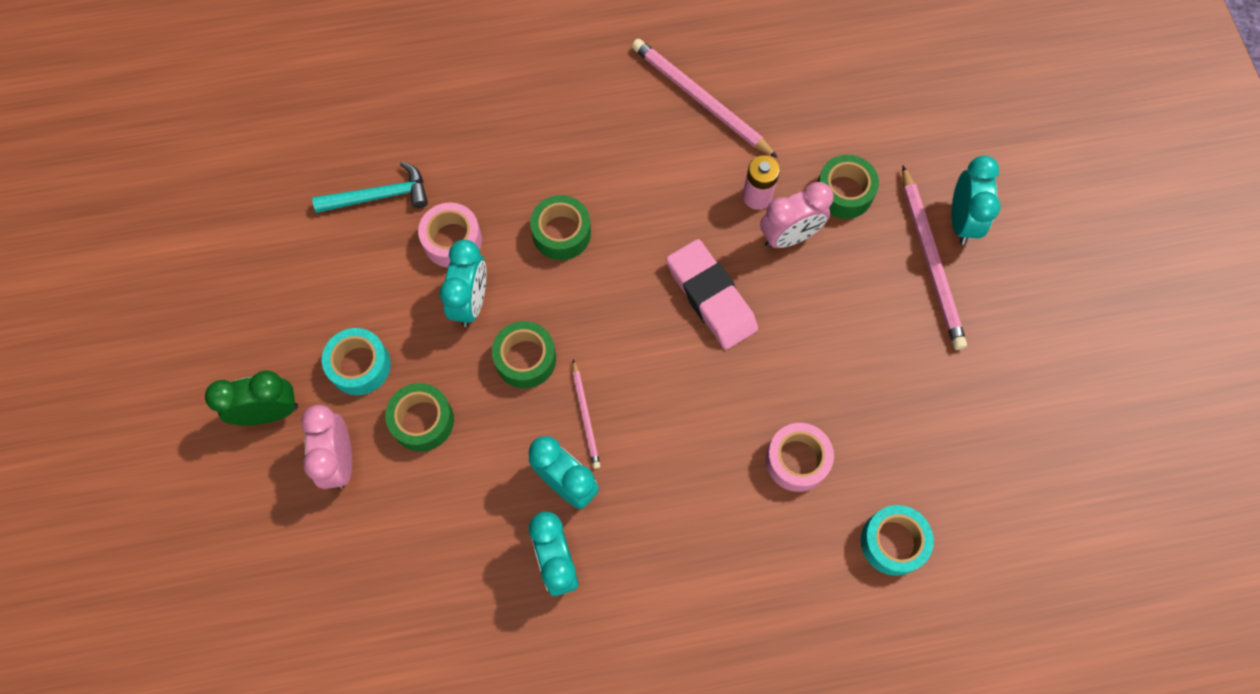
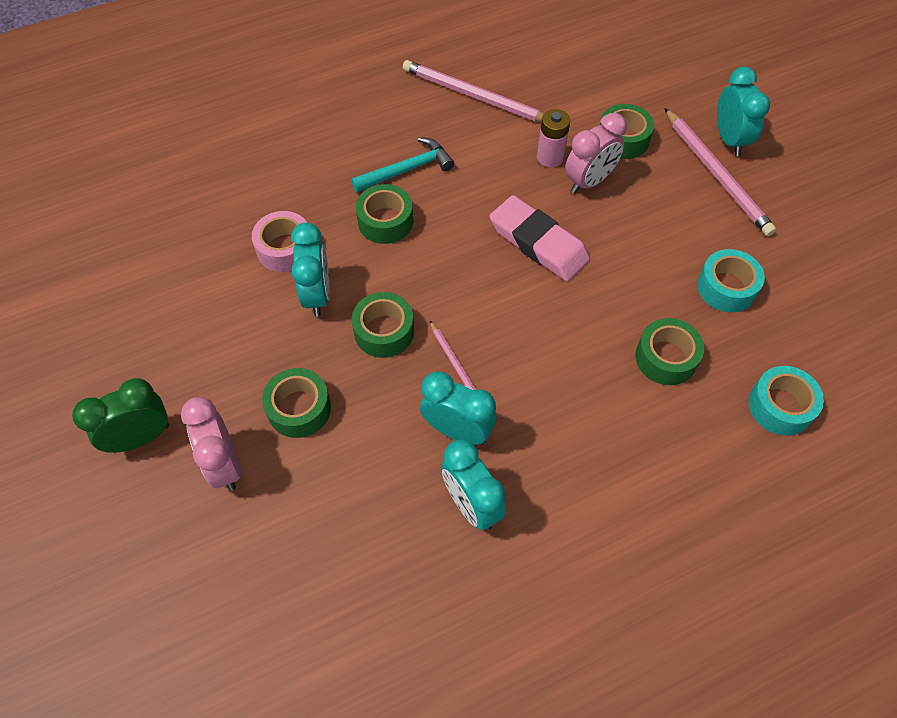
camera: 15 degrees left, 10 degrees down
turquoise hammer [312,162,428,213] -> turquoise hammer moved to [351,137,454,192]
turquoise tape [322,328,391,395] -> turquoise tape moved to [697,249,765,312]
pink tape [766,423,834,492] -> green tape [636,318,704,385]

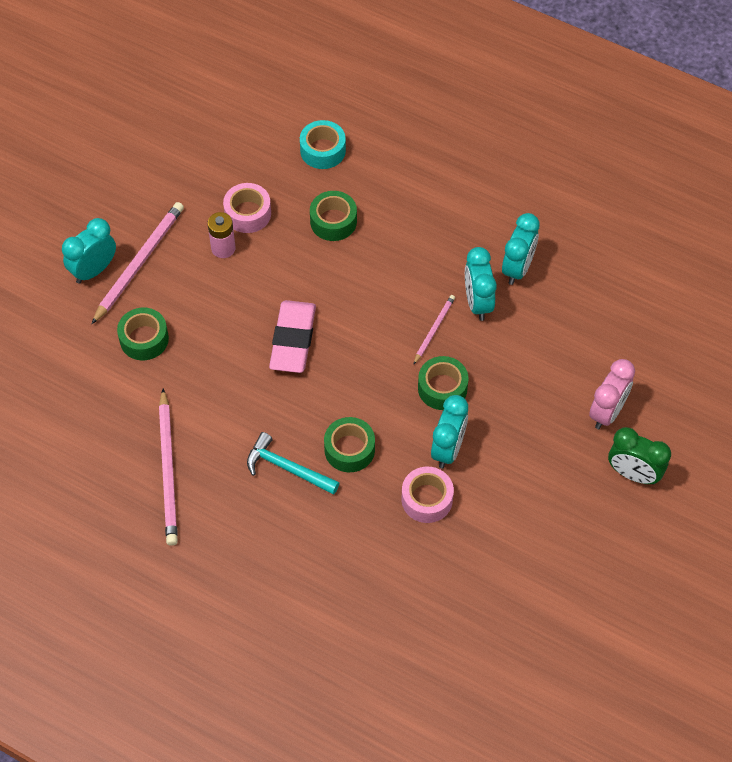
camera: 125 degrees left, 0 degrees up
green tape [262,368,331,438] -> none
turquoise clock [291,222,330,317] -> turquoise clock turned 150 degrees clockwise [431,395,468,468]
pink battery [537,109,570,167] -> pink battery moved to [208,212,235,258]
pink clock [565,113,627,194] -> none
turquoise tape [697,249,765,312] -> pink tape [223,183,271,233]

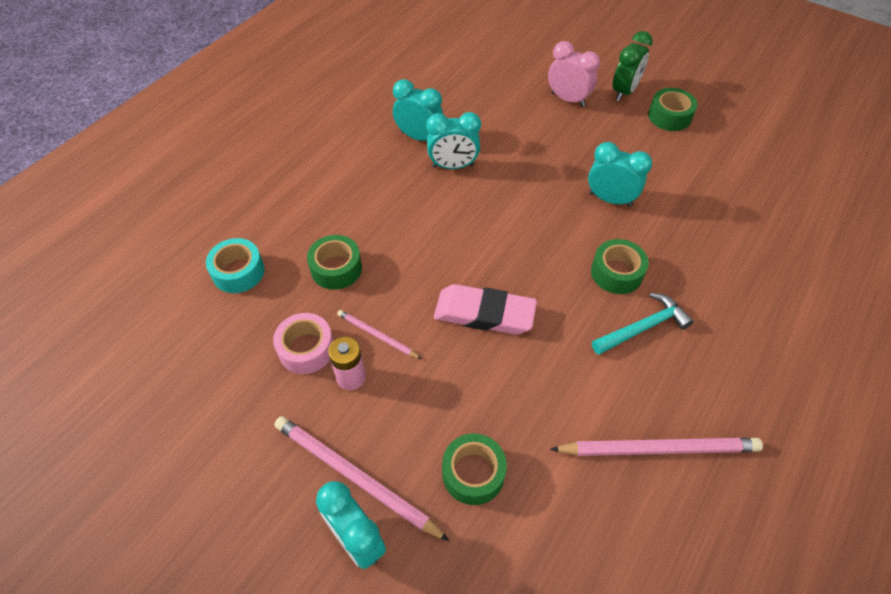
camera: 85 degrees left, 5 degrees down
turquoise hammer [247,432,339,495] -> turquoise hammer turned 150 degrees counterclockwise [592,293,694,355]
pink tape [401,467,454,523] -> none
pink pencil [413,295,455,365] -> pink pencil moved to [337,310,421,359]
green tape [418,356,469,410] -> green tape moved to [648,88,697,131]

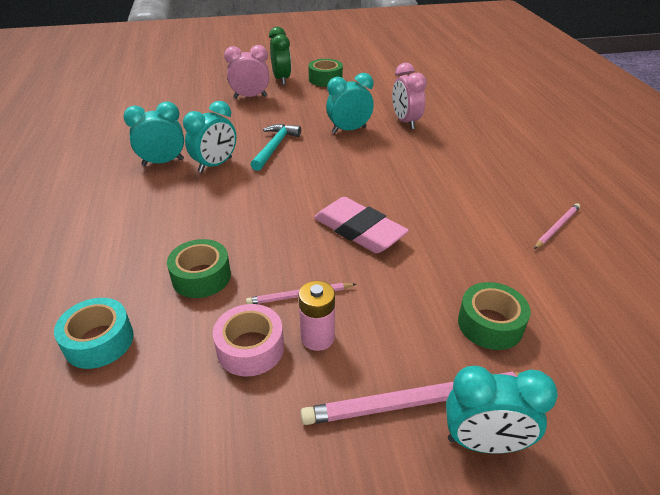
camera: 45 degrees left, 15 degrees down
pink eraser [434,284,537,335] -> pink eraser turned 75 degrees clockwise [314,197,409,253]
pink pencil [550,438,763,456] -> pink pencil [534,203,580,249], size x0.54
green tape [591,239,649,294] -> none
turquoise hammer [592,293,694,355] -> turquoise hammer moved to [250,124,301,171]
none -> pink clock [392,63,427,129]

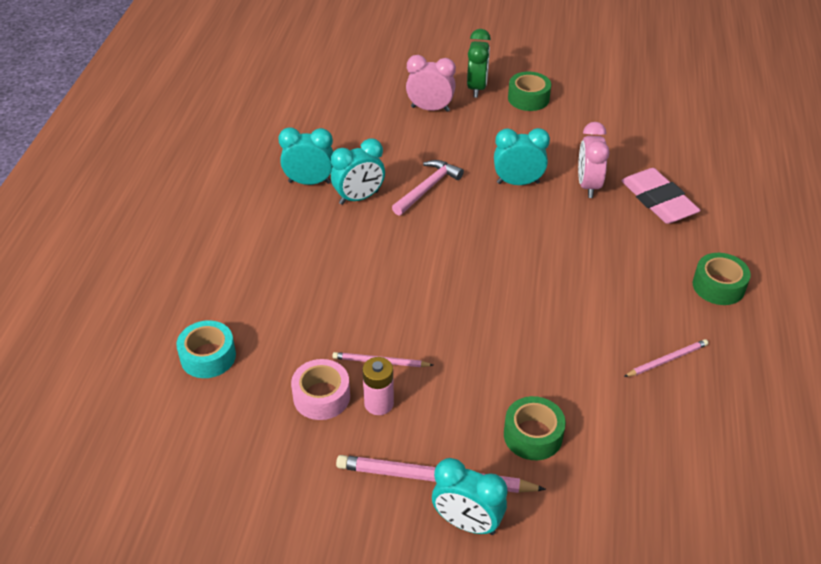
camera: 20 degrees right, 5 degrees up
green tape [167,239,231,298] -> green tape moved to [693,253,751,305]
turquoise hammer [250,124,301,171] -> pink hammer [392,160,464,216]
pink eraser [314,197,409,253] -> pink eraser moved to [621,168,701,224]

